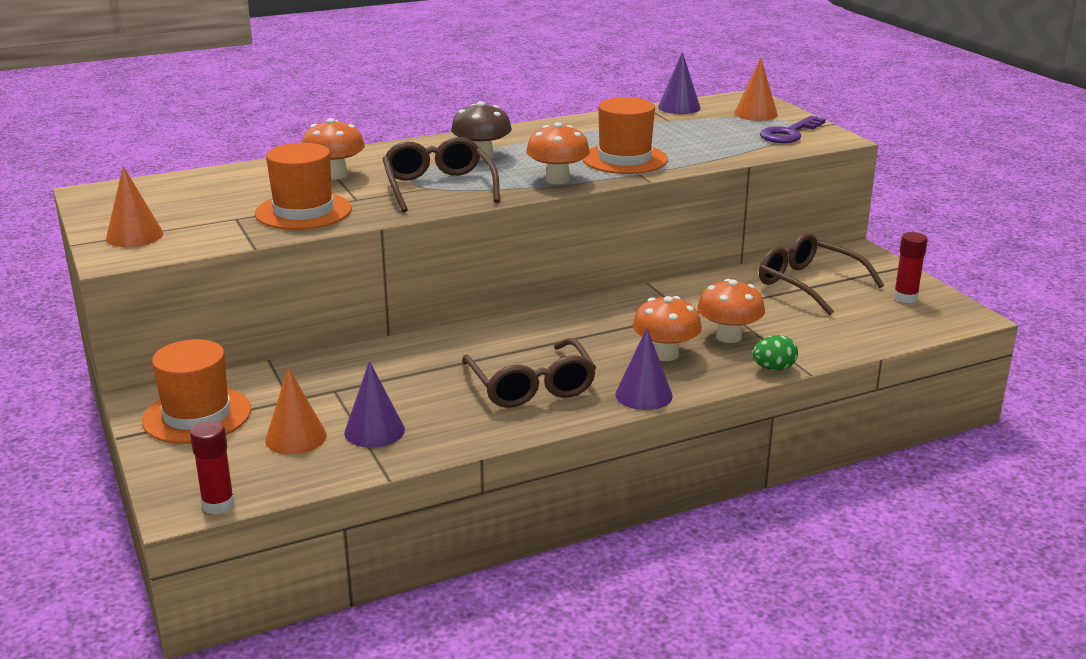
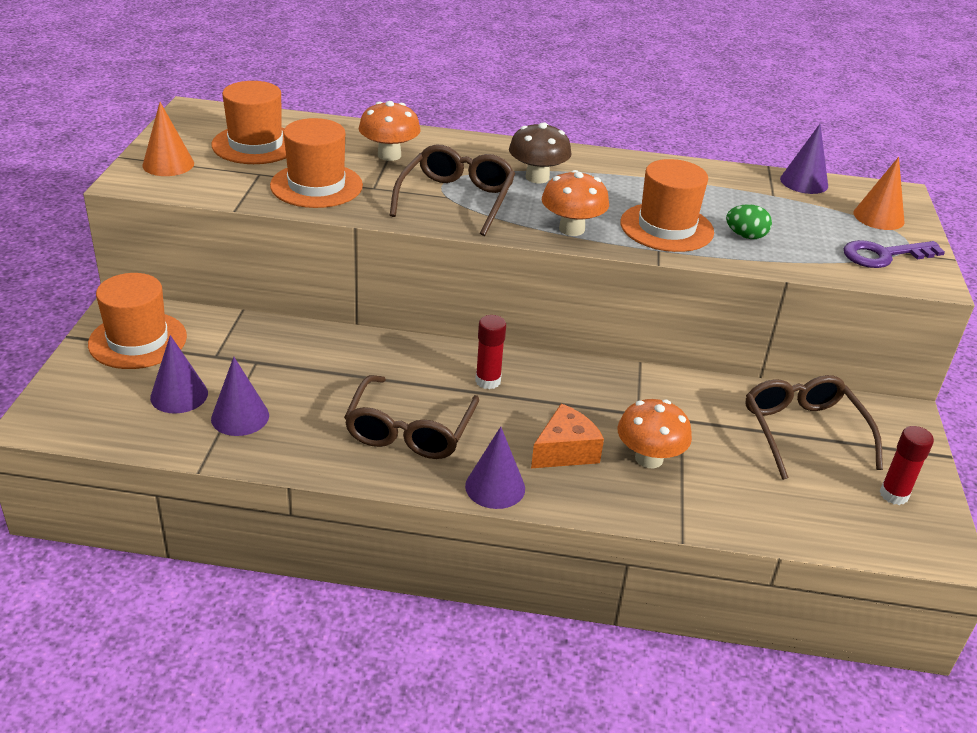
camera: 30 degrees right, 10 degrees up
red glue stick [190,421,235,515] -> red glue stick moved to [475,315,506,389]
orange cone [265,367,327,455] -> purple cone [150,335,208,414]
orange mushroom [633,296,702,361] -> orange cheese [531,404,604,468]
green egg [752,335,798,371] -> green egg moved to [726,204,772,239]
none -> orange hat [211,81,286,164]

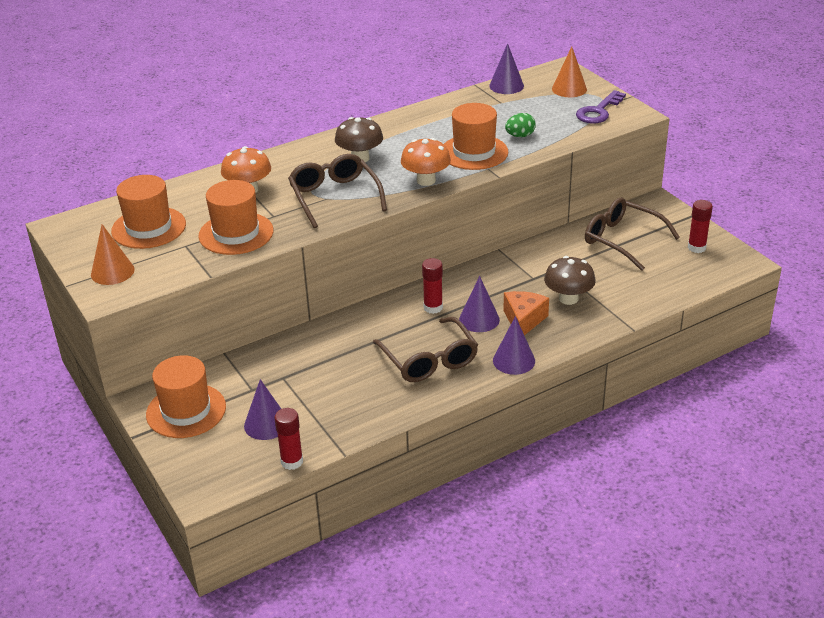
camera: 35 degrees left, 0 degrees up
purple cone [211,357,269,436] -> purple cone moved to [459,276,500,332]
orange mushroom [617,399,692,468] -> brown mushroom [544,256,596,305]
none -> red glue stick [274,408,303,470]

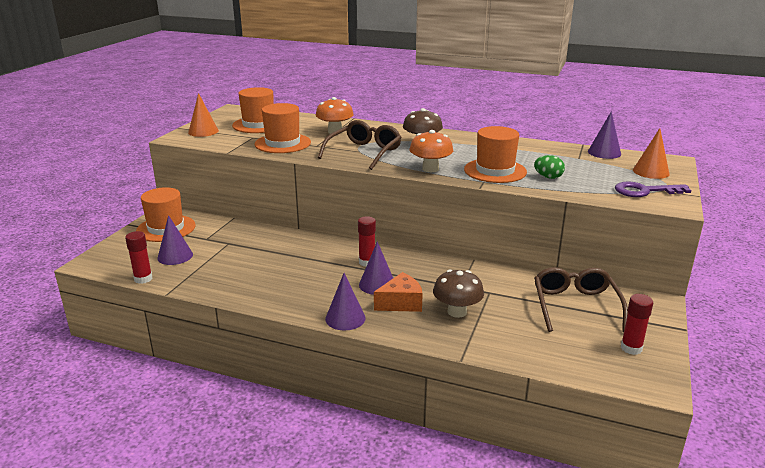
camera: 50 degrees right, 10 degrees down
brown glasses [373,317,478,382] -> none

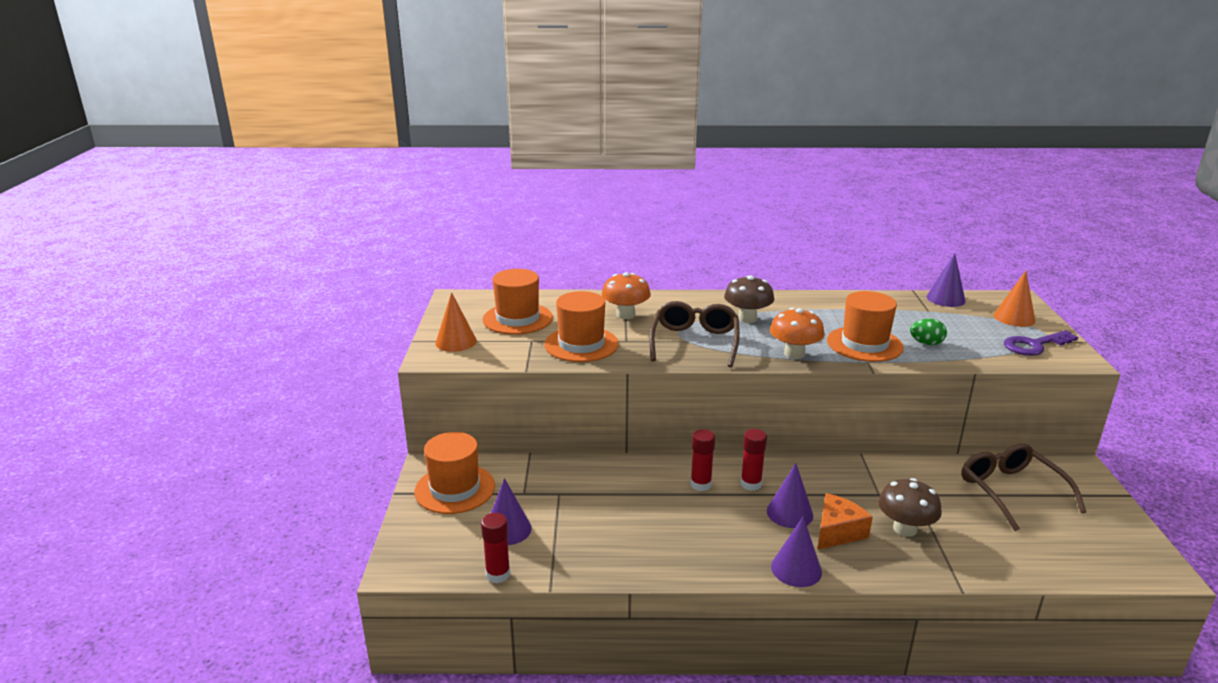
camera: 20 degrees left, 0 degrees up
red glue stick [621,294,653,355] -> red glue stick moved to [690,429,715,491]

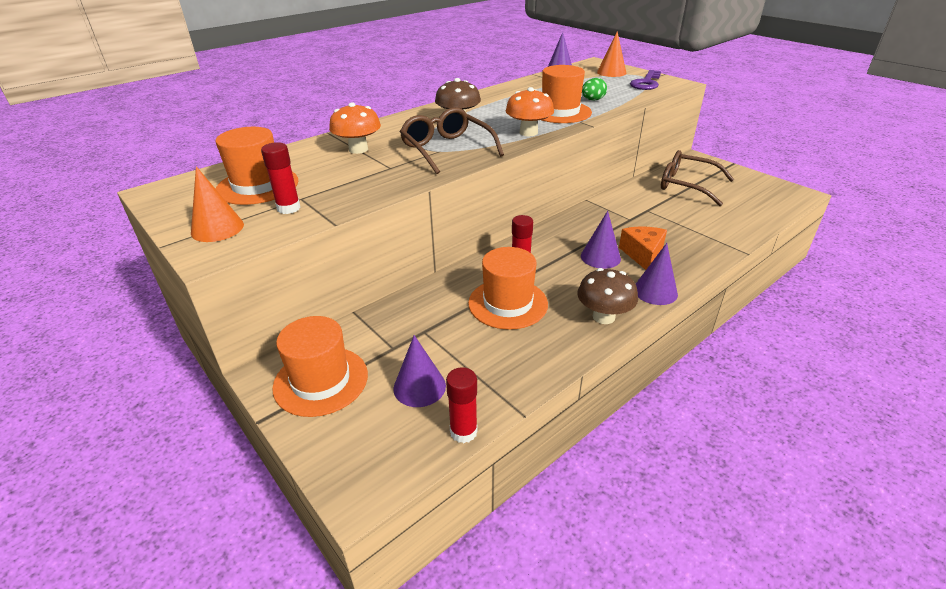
camera: 40 degrees left, 10 degrees up
orange hat [544,291,619,362] -> orange hat moved to [468,247,548,330]
red glue stick [740,429,767,491] -> red glue stick moved to [261,142,301,214]
brown mushroom [878,478,942,537] -> brown mushroom moved to [577,268,638,324]

